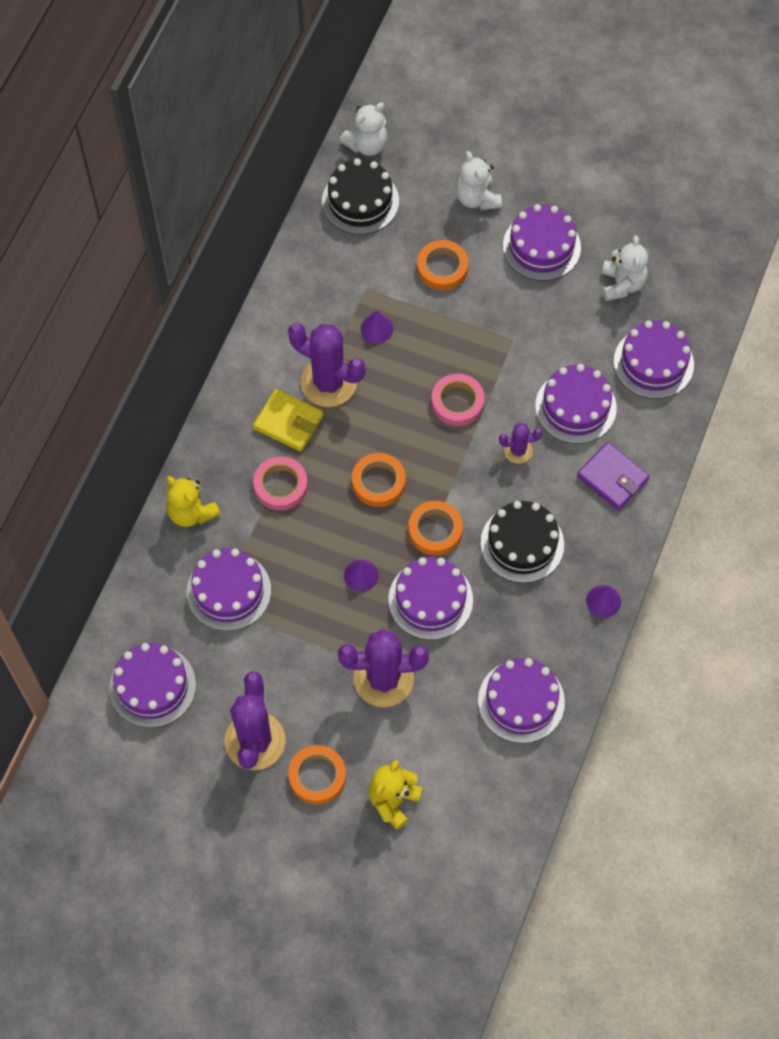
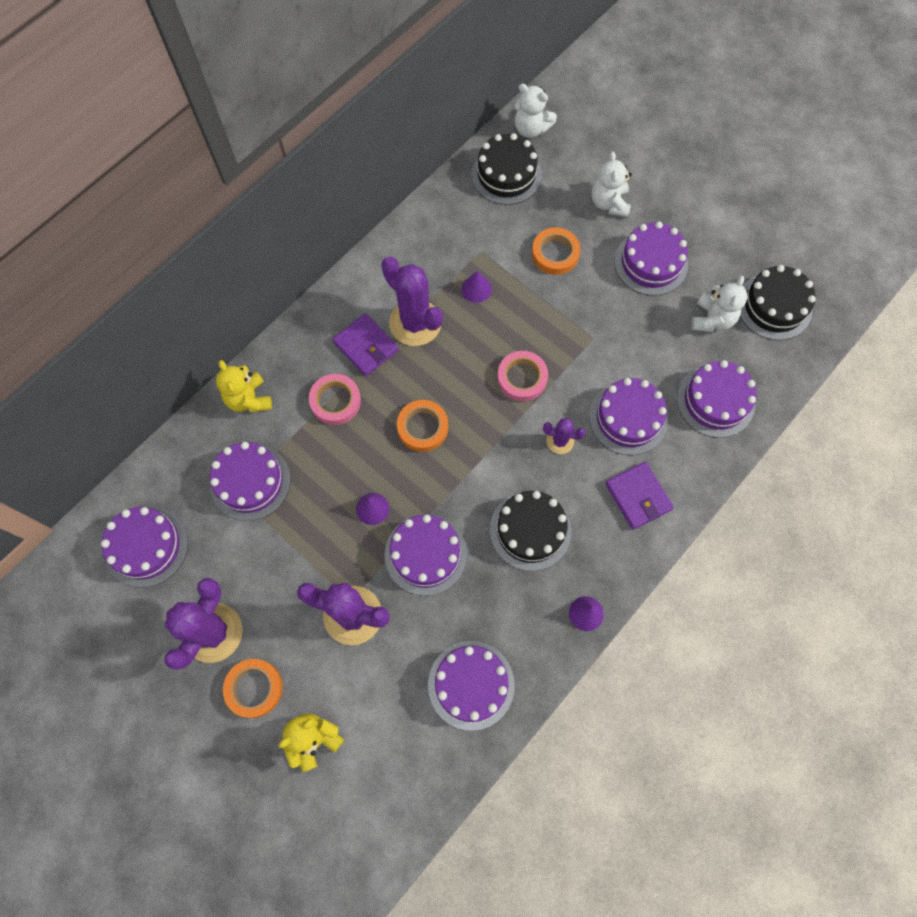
camera: 20 degrees right, 5 degrees up
yellow wallet [253,389,323,452] -> purple wallet [333,313,399,376]
white teddy bear [340,103,387,156] -> white teddy bear turned 45 degrees clockwise [515,83,557,138]
orange tape [408,501,463,555] -> none
none -> black cake [740,265,816,340]

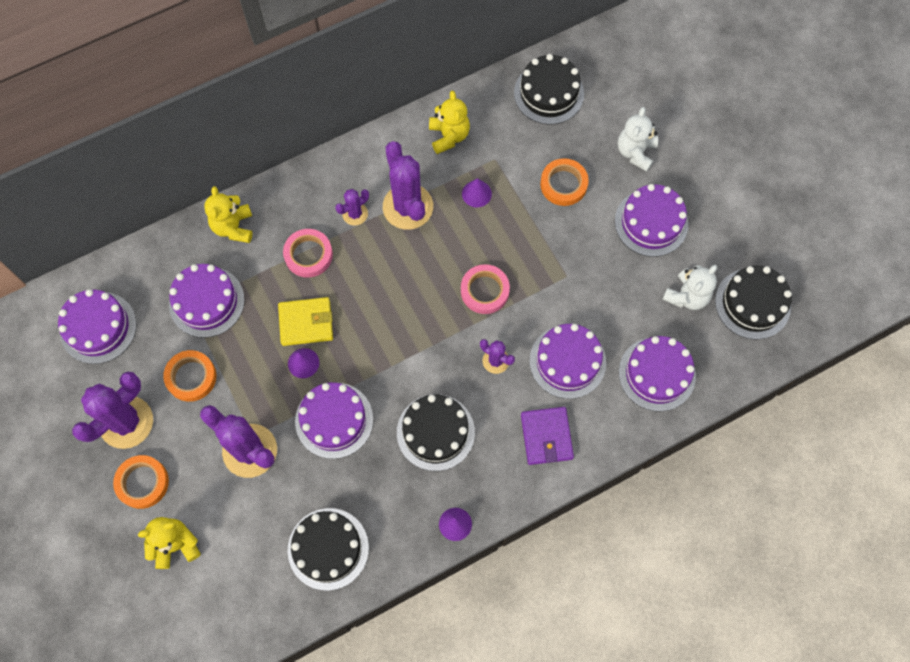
camera: 20 degrees right, 0 degrees up
purple wallet [333,313,399,376] -> purple cactus [335,189,369,226]
orange tape [397,400,448,452] -> orange tape moved to [163,350,216,402]
purple cake [428,641,515,731] -> black cake [288,508,369,591]
white teddy bear [515,83,557,138] -> none
none -> yellow wallet [278,297,333,346]
none -> yellow teddy bear [429,91,470,154]

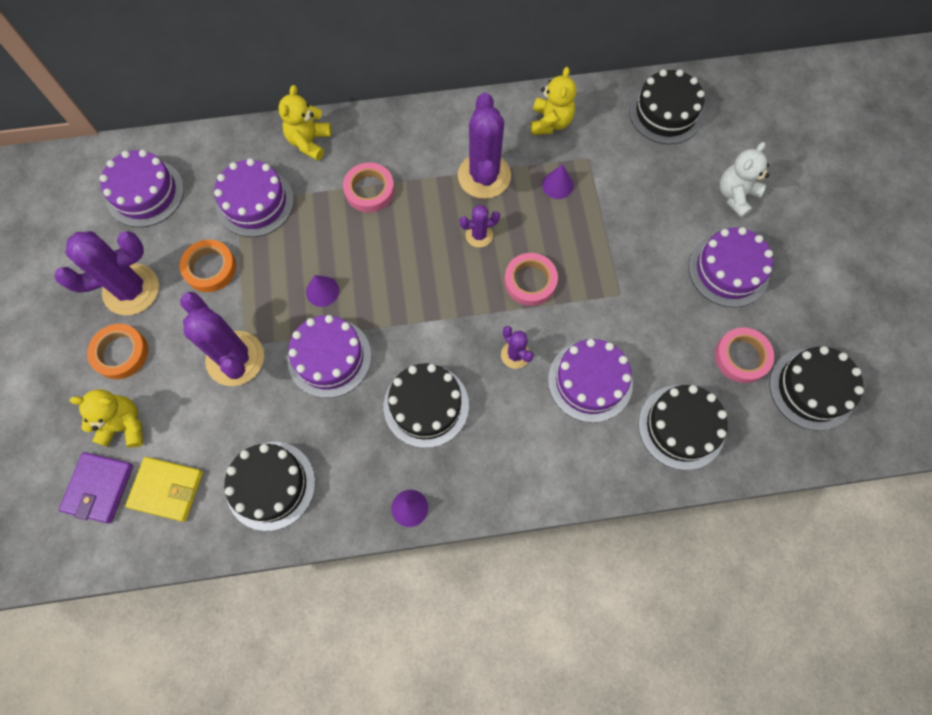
camera: 20 degrees right, 0 degrees up
yellow wallet [278,297,333,346] -> yellow wallet moved to [125,457,203,522]
purple cactus [335,189,369,226] -> purple cactus moved to [459,205,500,248]
purple wallet [521,407,574,465] -> purple wallet moved to [59,452,133,523]
orange tape [540,158,589,206] -> none
purple cake [619,336,696,412] -> black cake [638,385,728,470]
white teddy bear [662,265,717,310] -> pink tape [715,327,774,383]

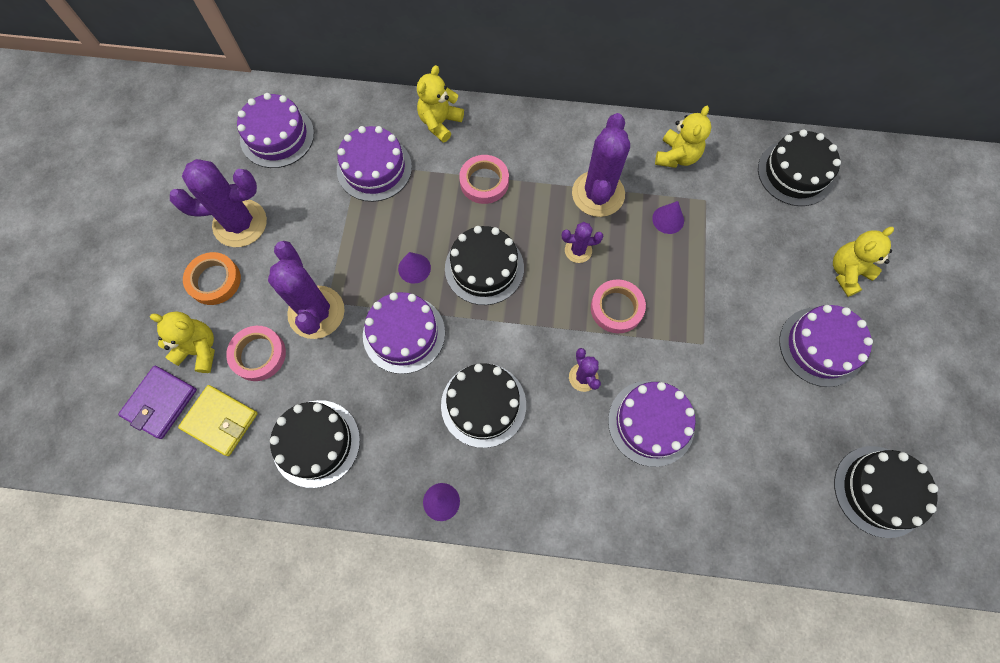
camera: 15 degrees right, 0 degrees up
orange tape [180,240,236,292] -> none
black cake [638,385,728,470] -> black cake moved to [445,226,524,305]
pink tape [715,327,774,383] -> pink tape moved to [226,326,286,381]
white teddy bear [720,142,769,218] -> yellow teddy bear [833,227,894,297]

